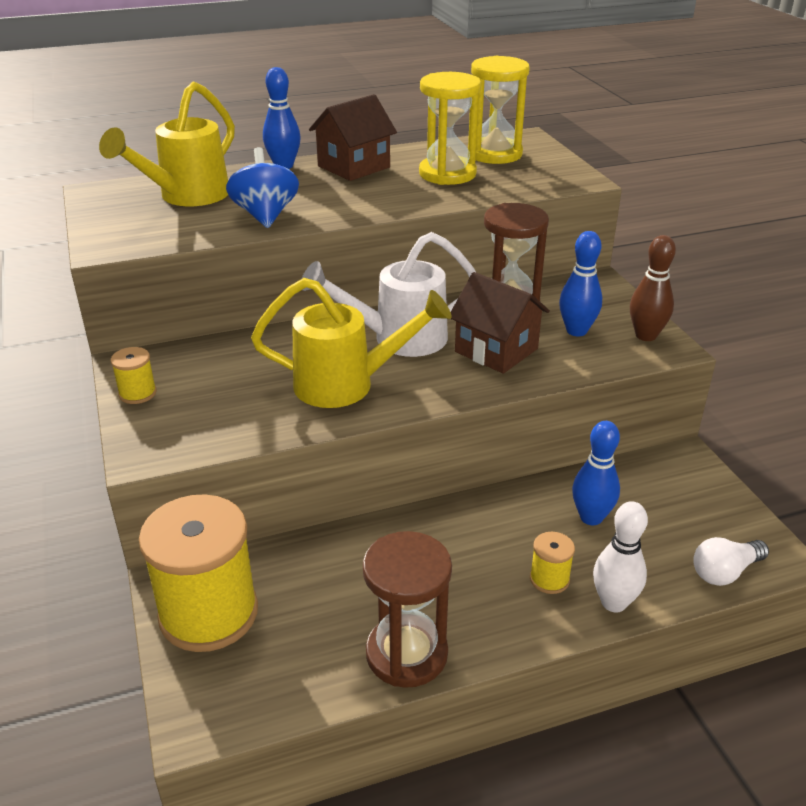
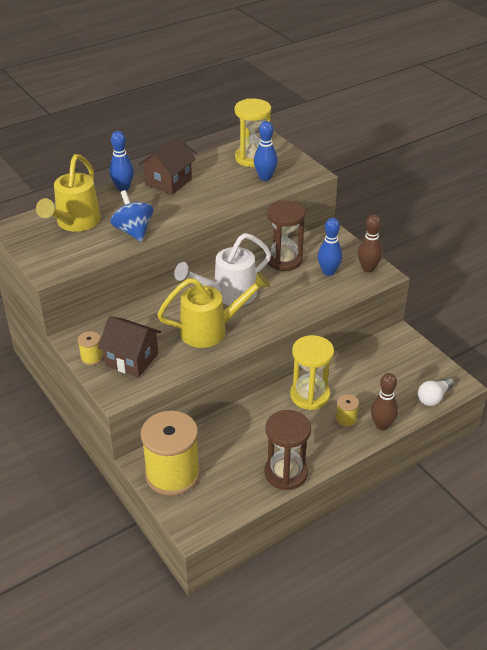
camera: 15 degrees left, 5 degrees up
yellow hourglass [419,72,481,185] -> yellow hourglass moved to [290,335,334,410]
brown house [451,272,550,374] -> brown house moved to [98,316,161,378]
blue bowling pin [572,421,620,525] -> blue bowling pin moved to [254,121,278,181]
white bowling pin [593,501,648,612] -> brown bowling pin [371,373,398,430]

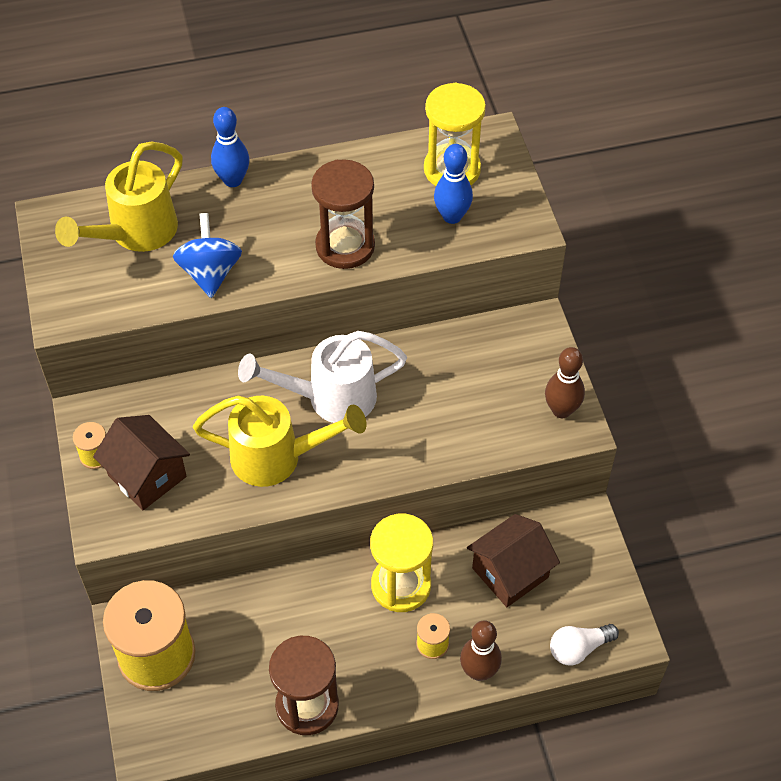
camera: 20 degrees right, 15 degrees up
brown house [139,136,196,195] -> brown house moved to [467,514,560,607]
brown hourglass [267,200,305,271] -> brown hourglass moved to [311,159,375,269]
blue bowling pin [318,218,343,276] -> none

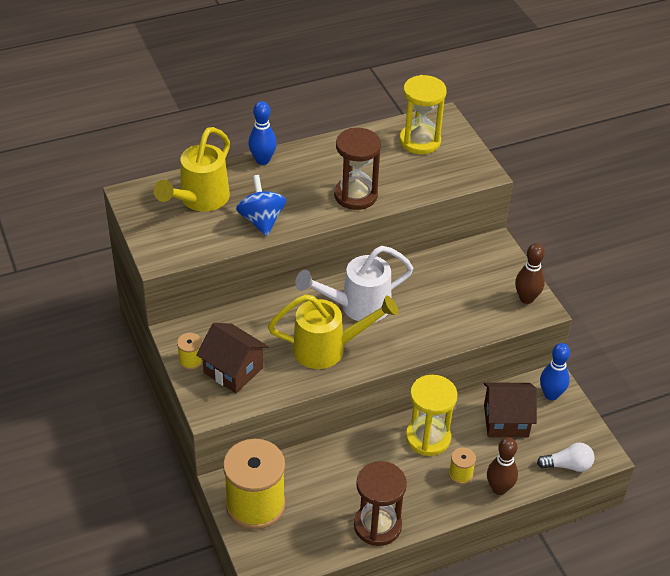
camera: 10 degrees left, 10 degrees down
blue bowling pin [434,144,473,224] -> blue bowling pin moved to [540,343,570,400]
brown house [467,514,560,607] -> brown house turned 45 degrees clockwise [484,382,537,437]
white light bulb [550,624,619,666] -> white light bulb turned 150 degrees counterclockwise [537,443,595,472]

